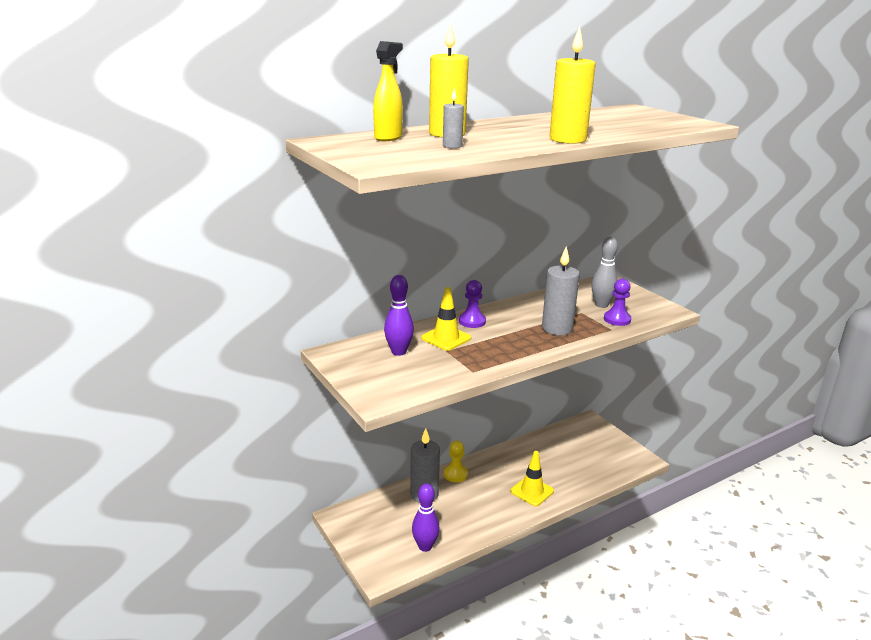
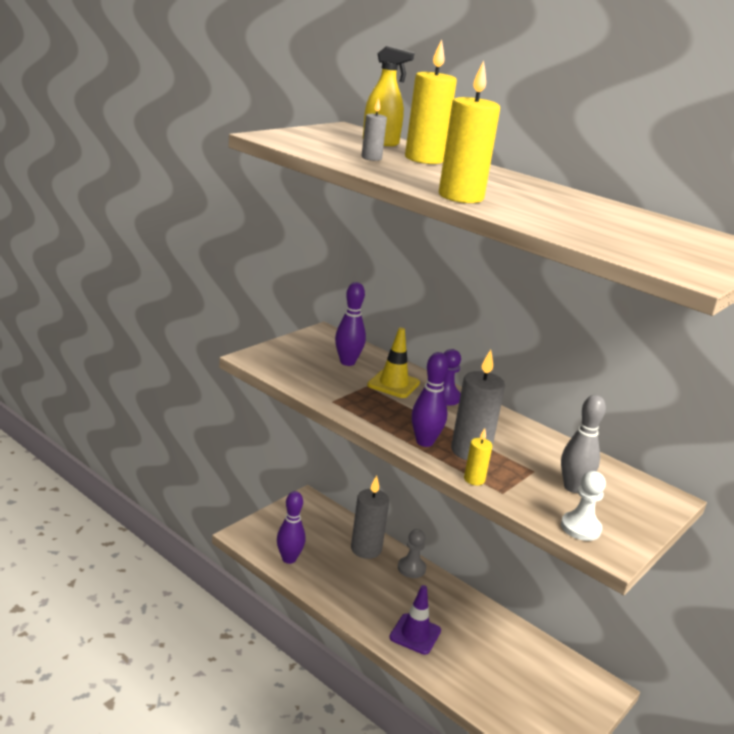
camera: 70 degrees right, 0 degrees up
yellow pawn [444,441,468,482] -> grey pawn [398,529,426,578]
yellow traffic cone [510,451,554,506] -> purple traffic cone [389,585,441,655]
purple pawn [604,279,631,326] -> none
none -> purple bowling pin [412,352,449,447]
none -> yellow candle [464,428,492,485]
none -> white pawn [561,471,606,541]

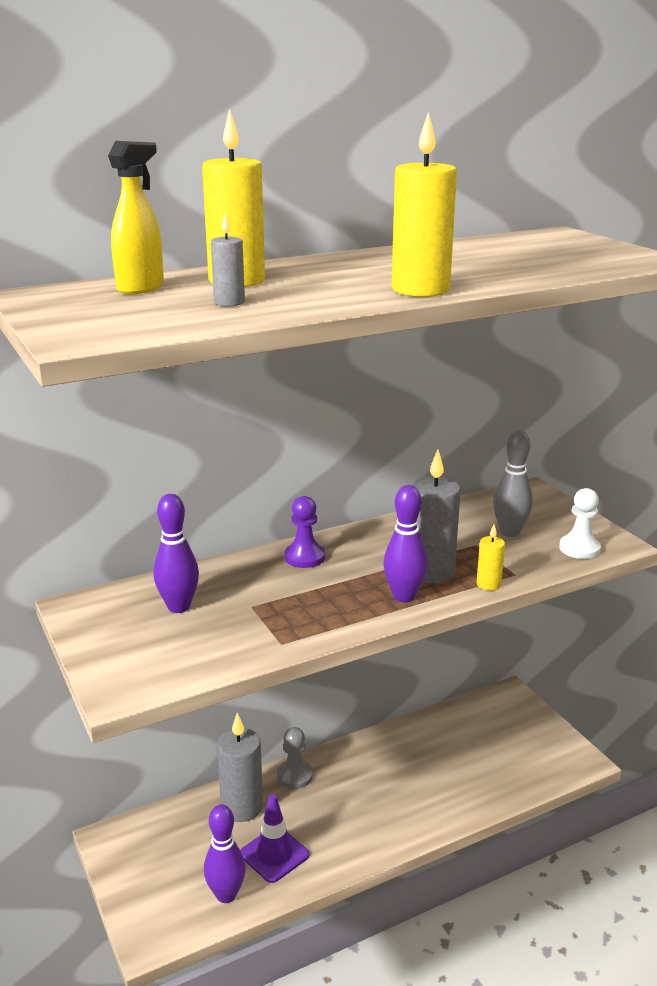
camera: 65 degrees left, 0 degrees up
yellow traffic cone [367,328,420,398] -> none
purple traffic cone [389,585,441,655] -> purple traffic cone moved to [240,794,309,883]

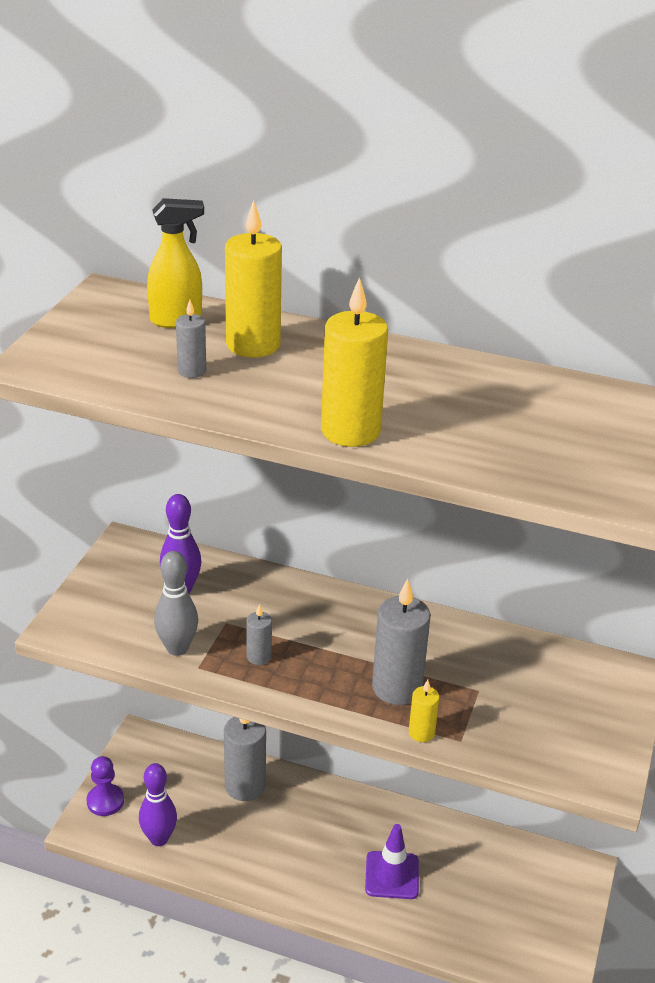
camera: 45 degrees right, 10 degrees up
purple traffic cone [240,794,309,883] -> purple traffic cone moved to [365,824,419,899]
grey pawn [277,727,313,789] -> none
purple pawn [284,496,325,568] -> purple pawn moved to [87,756,124,816]
purple bowling pin [383,485,428,603] -> none
grey bowling pin [493,431,533,537] -> grey bowling pin moved to [154,551,198,656]
white pawn [559,488,601,559] -> none
none -> grey candle [247,604,272,665]

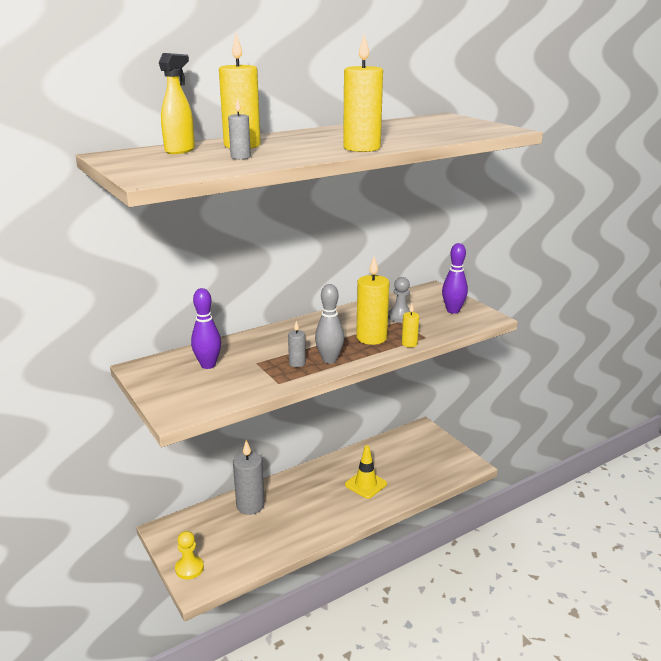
camera: 50 degrees left, 10 degrees down
purple pawn [87,756,124,816] -> yellow pawn [175,531,204,579]
purple bowling pin [139,763,177,846] -> purple bowling pin moved to [442,243,468,314]
grey bowling pin [154,551,198,656] -> grey bowling pin moved to [315,284,344,364]
purple traffic cone [365,824,419,899] -> yellow traffic cone [345,445,387,499]
grey candle [372,579,431,705] -> yellow candle [356,256,389,345]
none -> grey pawn [388,277,410,323]

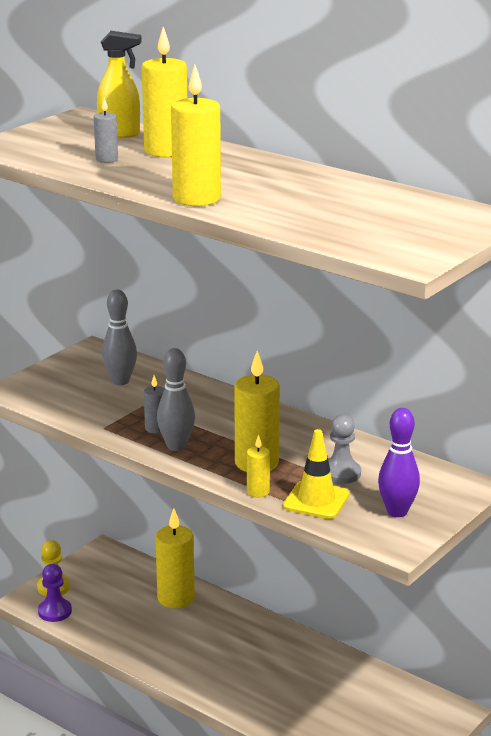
camera: 70 degrees right, 0 degrees up
purple bowling pin [191,288,221,369] -> grey bowling pin [102,289,137,385]
grey candle [233,440,265,515] -> yellow candle [156,508,195,608]
yellow traffic cone [345,445,387,499] -> yellow traffic cone moved to [283,429,350,519]
none -> purple pawn [38,564,72,622]

